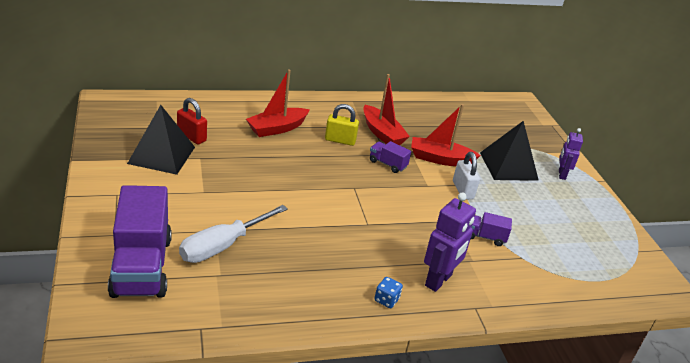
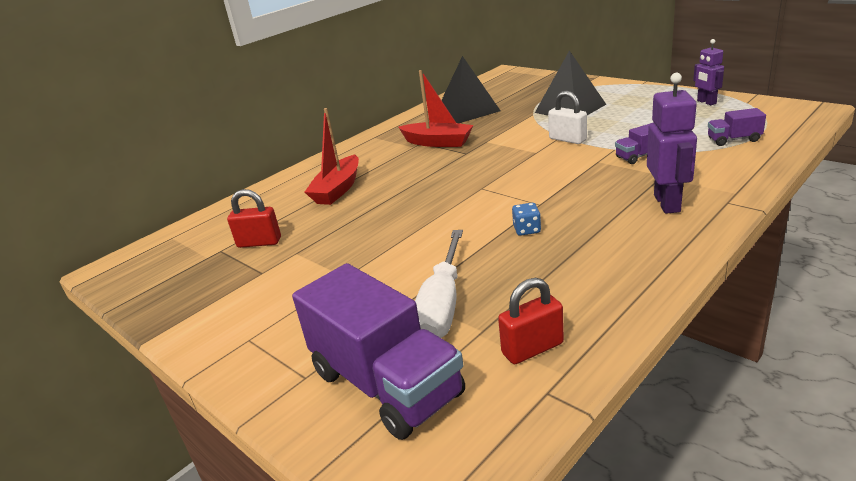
camera: 25 degrees left, 5 degrees down
black pyramid [127,105,195,175] -> black pyramid moved to [442,56,501,123]
yellow padlock [325,104,359,146] -> none
purple truck [370,141,411,173] -> purple truck moved to [708,108,766,146]
blue dice [374,277,403,308] -> blue dice moved to [512,203,541,236]
red boat [411,104,481,166] -> none
purple robot [559,128,583,180] -> purple robot moved to [693,39,724,105]
none -> red padlock [498,277,564,364]

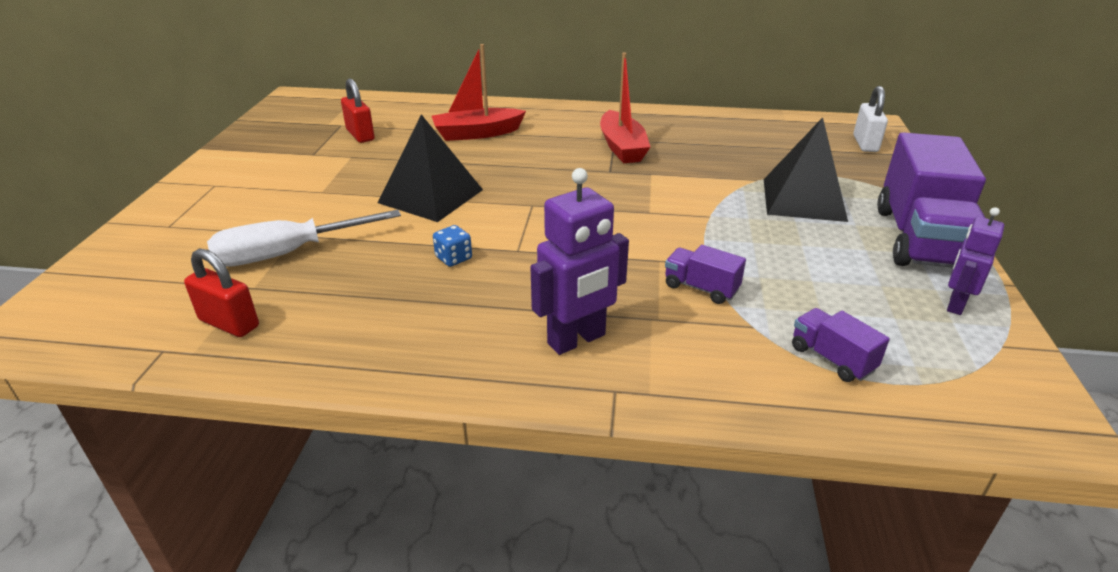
camera: 50 degrees right, 5 degrees up
purple truck [292,263,465,440] -> purple truck moved to [877,132,986,268]
black pyramid [442,56,501,123] -> black pyramid moved to [378,114,483,222]
white padlock [548,91,587,144] -> white padlock moved to [853,86,888,152]

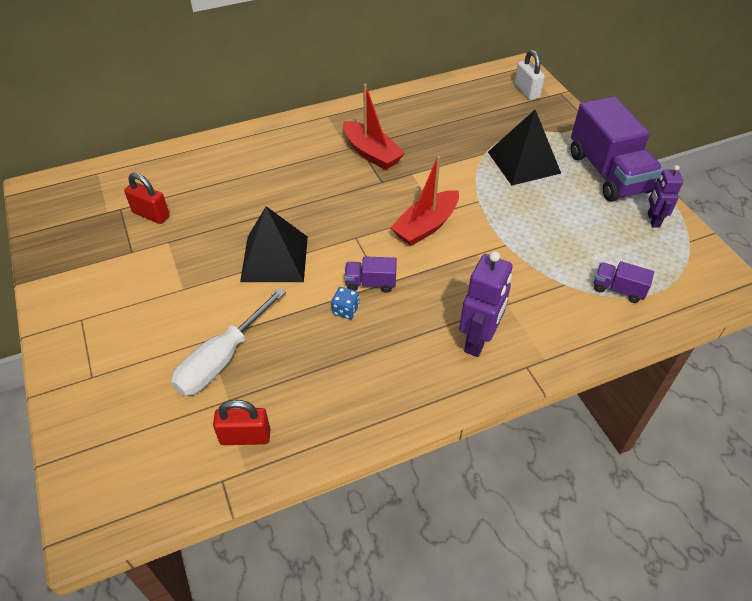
camera: 30 degrees left, 15 degrees up
red boat [432,44,526,141] -> red boat moved to [390,155,459,246]
purple truck [665,245,746,304] -> purple truck moved to [345,256,397,293]

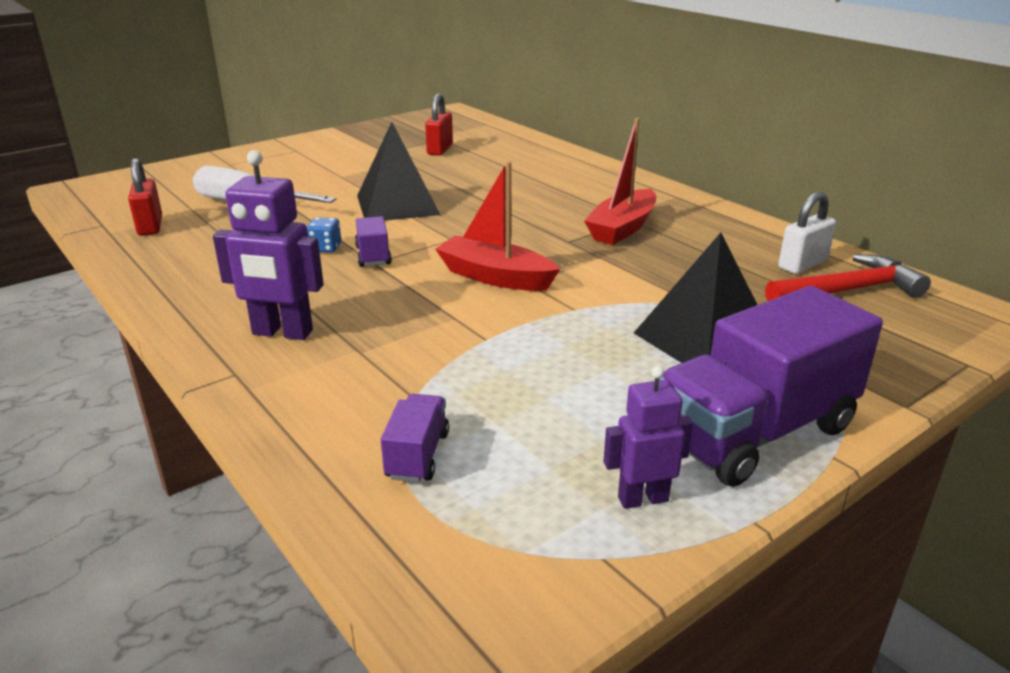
camera: 75 degrees right, 20 degrees down
white padlock [515,50,545,100] -> white padlock moved to [778,192,836,274]
none -> red hammer [765,254,931,301]

